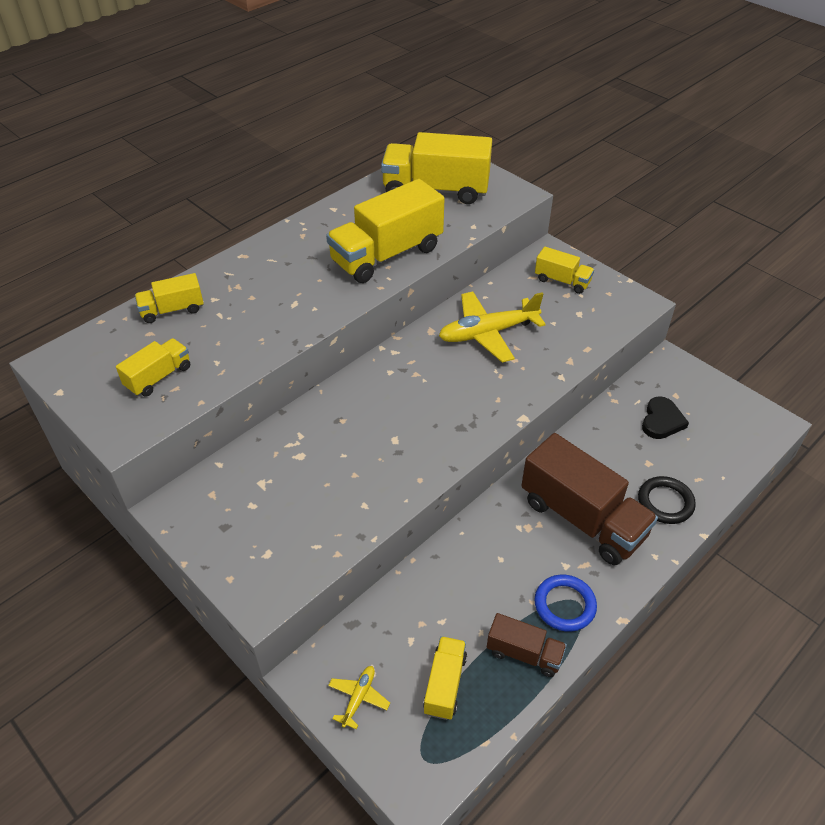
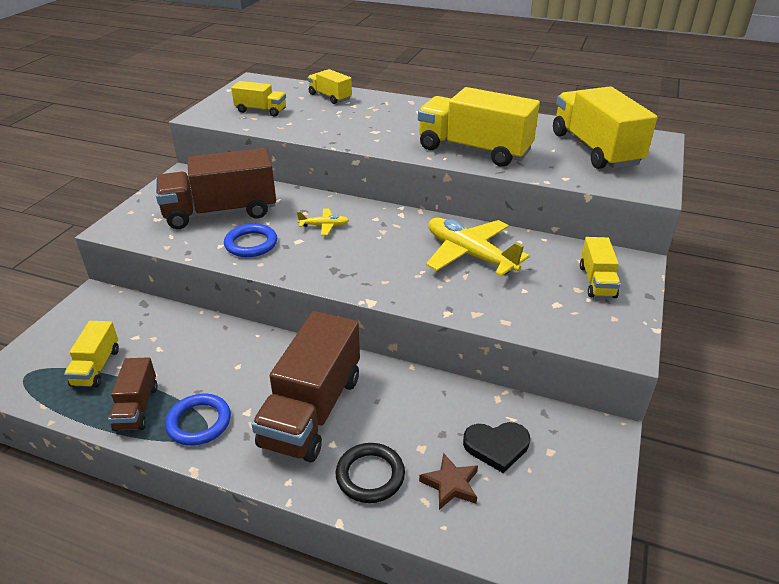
camera: 65 degrees right, 10 degrees down
yellow plane [328,666,390,729] -> yellow plane moved to [297,208,349,235]
yellow truck [423,636,467,720] -> yellow truck turned 105 degrees clockwise [64,321,119,388]
none -> brown truck [156,148,276,229]
none -> blue ring [224,224,277,257]
none -> brown star [419,453,478,510]

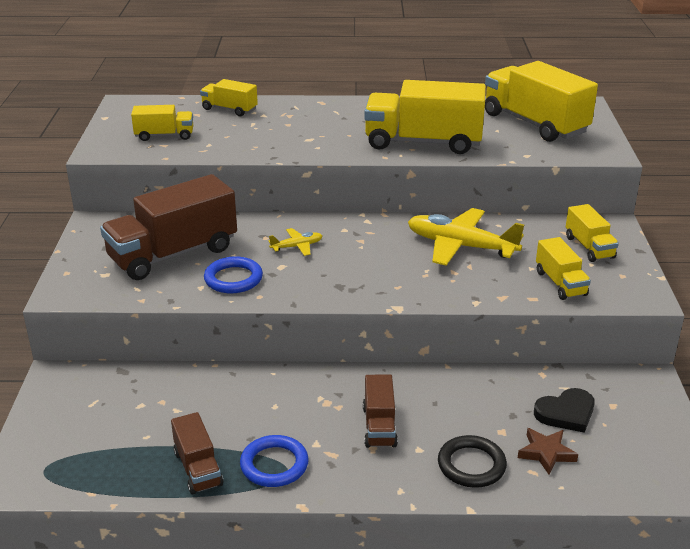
camera: 20 degrees left, 5 degrees down
yellow truck [64,321,119,388] -> yellow truck moved to [536,237,591,300]
brown truck [251,311,360,462] -> brown truck [363,374,398,448], size x0.51

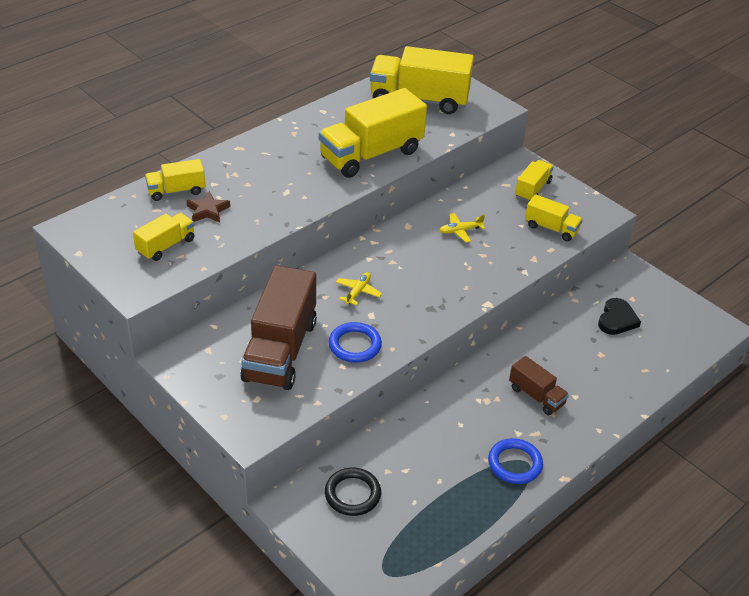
camera: 45 degrees left, 10 degrees up
brown truck [171,412,223,494] -> none
yellow plane [408,208,524,266] -> yellow plane [439,213,485,242], size x0.47
black ring [438,435,507,488] -> black ring moved to [325,468,381,516]
brown star [518,428,578,475] -> brown star moved to [186,191,230,223]
yellow truck [566,204,619,262] -> yellow truck turned 90 degrees counterclockwise [515,160,554,202]

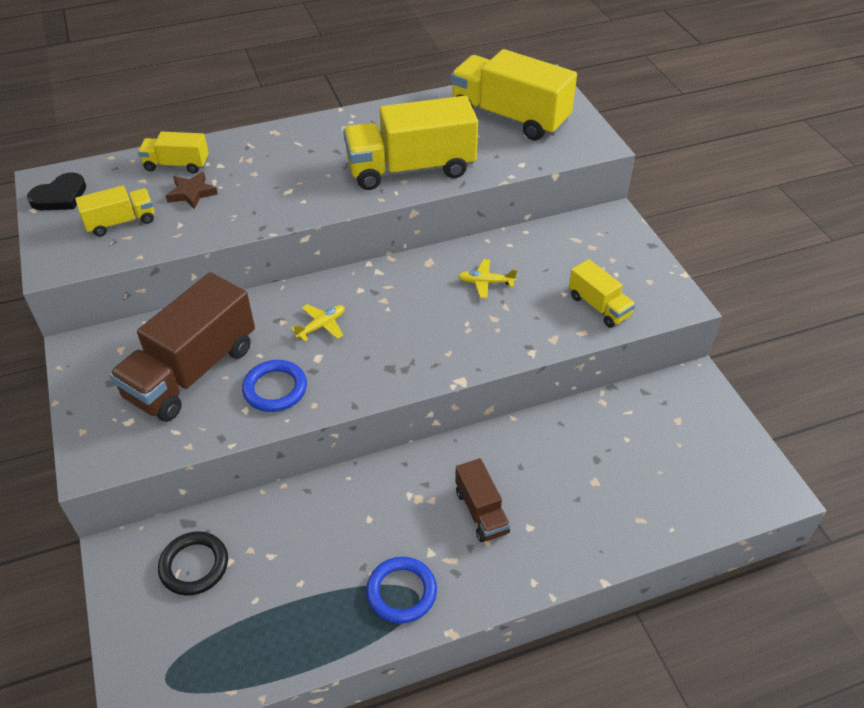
camera: 25 degrees right, 5 degrees up
yellow truck [515,160,554,202] -> none
black heart [598,298,641,335] -> black heart moved to [27,172,86,210]

